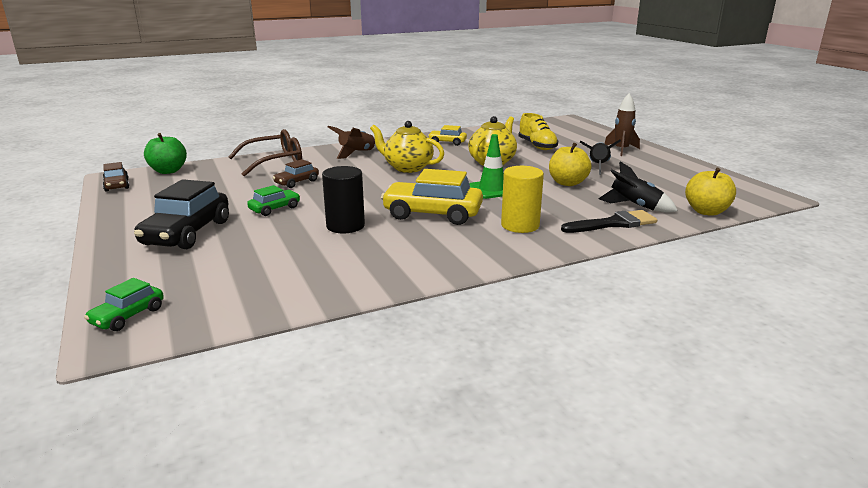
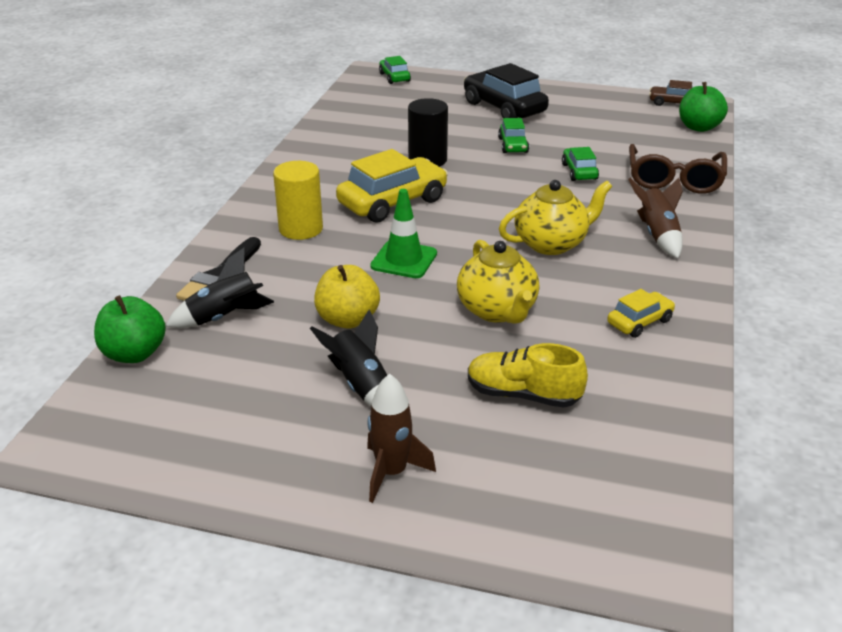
camera: 130 degrees right, 10 degrees up
brown car [273,159,319,188] -> green car [562,147,599,181]
yellow apple [685,168,736,216] -> green apple [94,295,166,363]

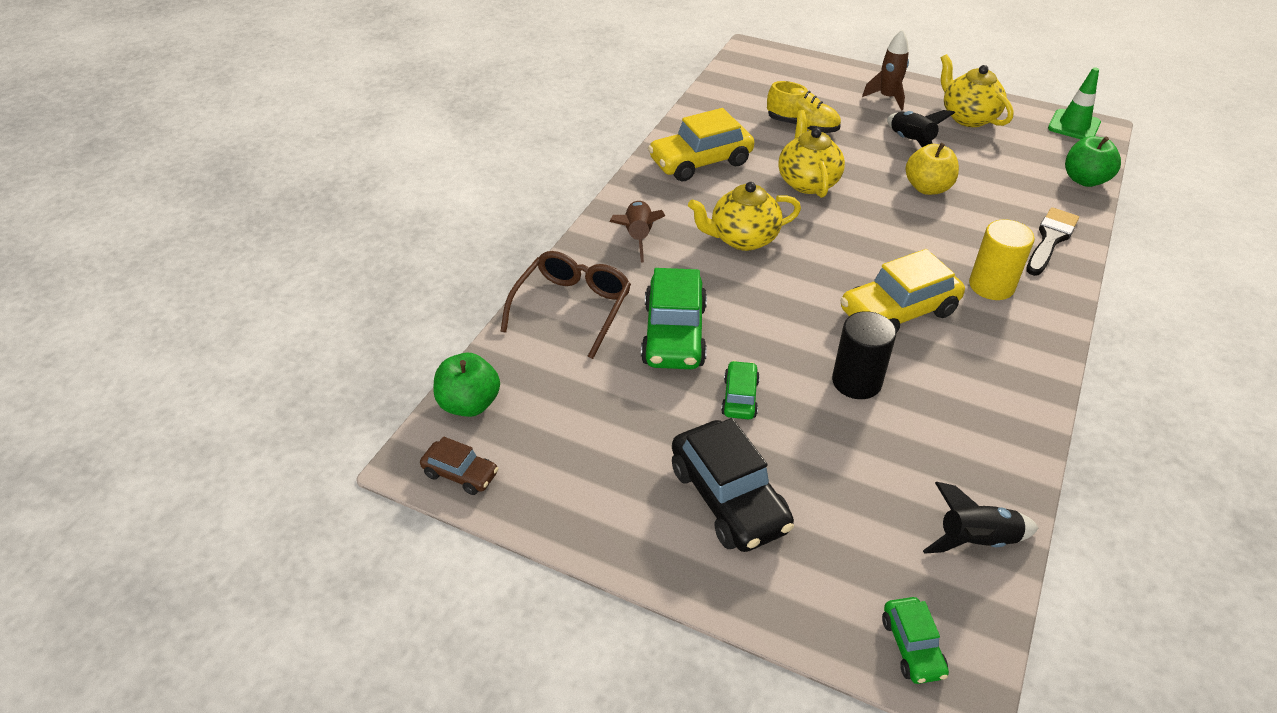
camera: 170 degrees left, 10 degrees up
black rocket [166,247,274,328] -> black rocket moved to [923,482,1039,554]
green traffic cone [370,189,437,278] -> green traffic cone moved to [1048,67,1101,139]
green car [562,147,599,181] -> green car [641,268,707,369], size x1.89
yellow car [607,289,675,338] -> yellow car [648,108,754,181], size x1.89
none -> yellow teapot [941,54,1014,127]

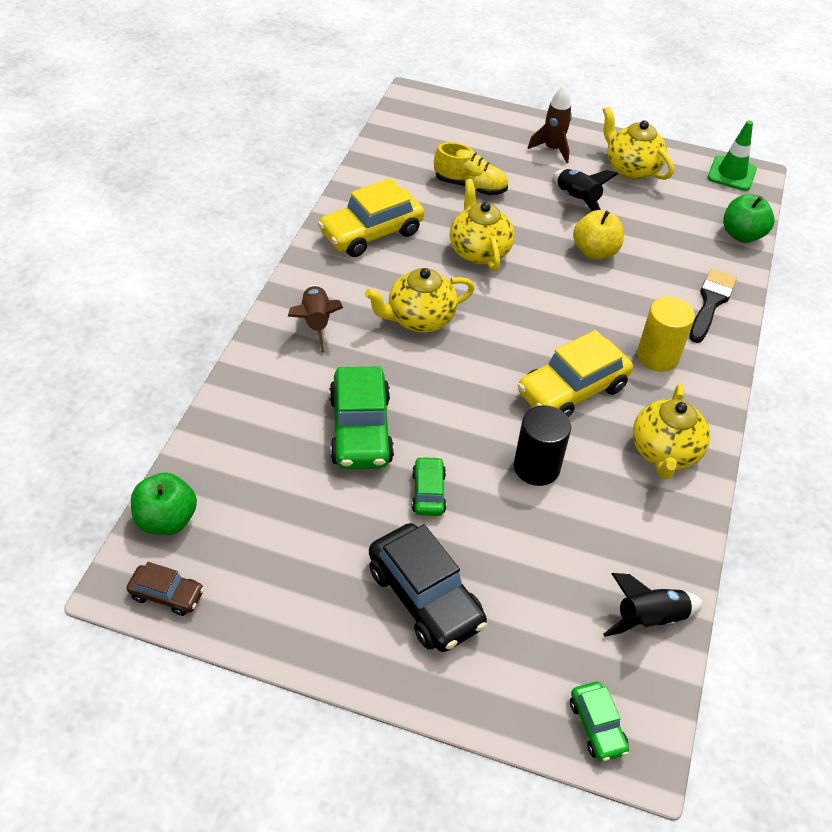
camera: 10 degrees left, 5 degrees up
brown glasses [500,251,631,359] -> none
none -> yellow teapot [633,384,710,480]

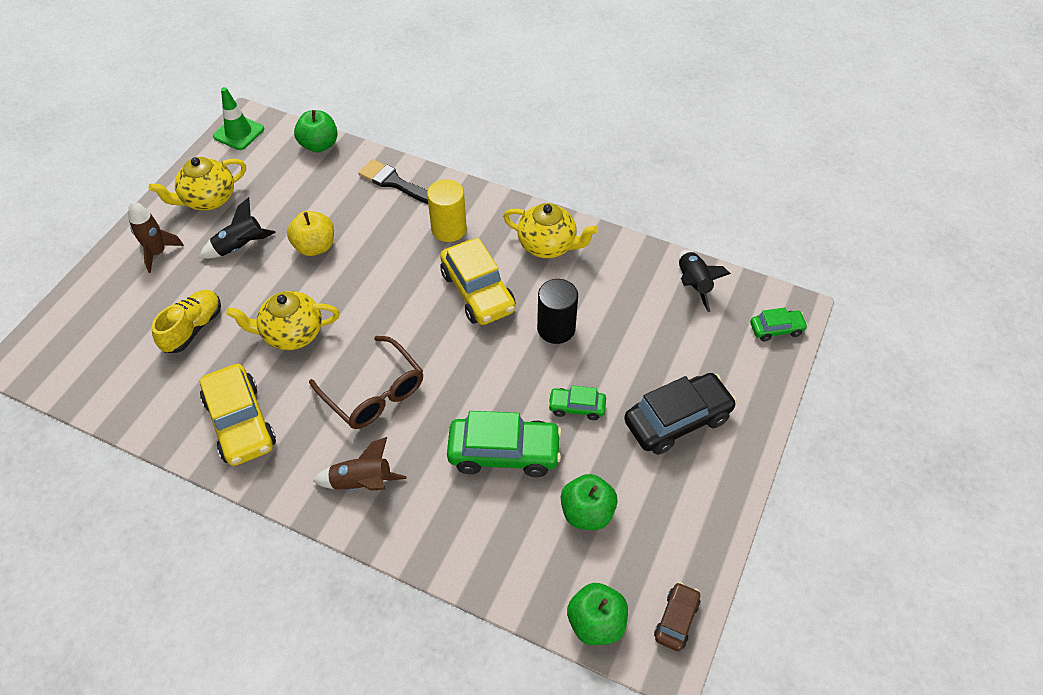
camera: 80 degrees left, 5 degrees up
yellow teapot [365,268,475,333] -> brown glasses [309,336,423,429]
none -> green apple [561,474,618,530]

